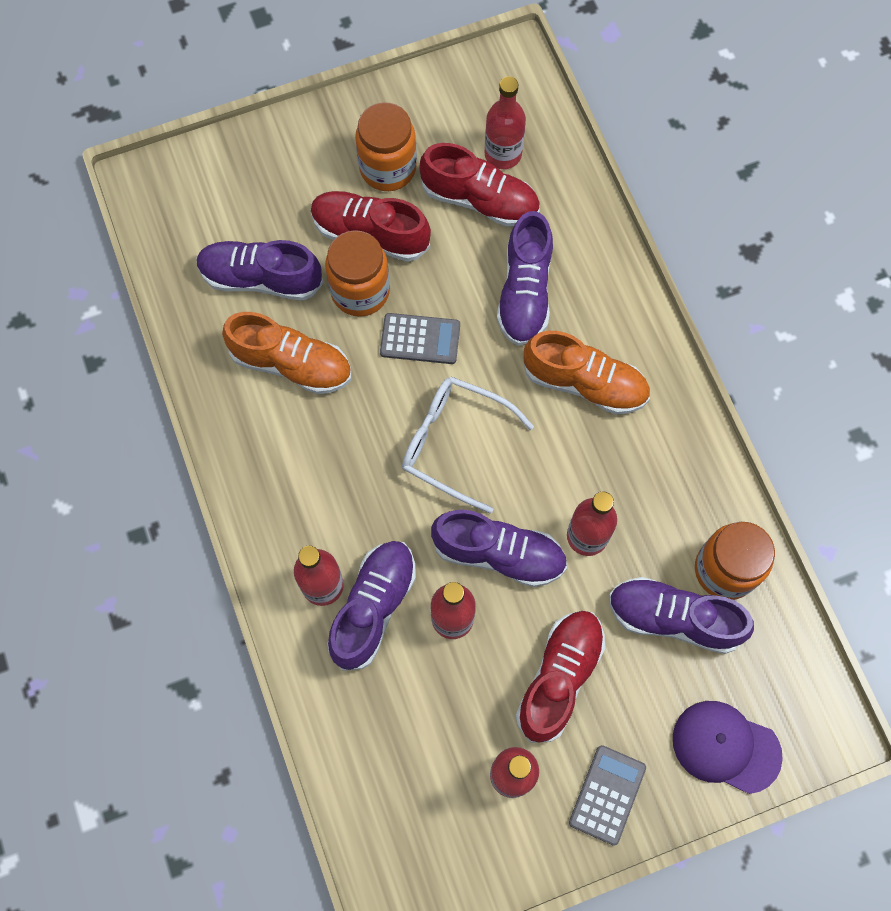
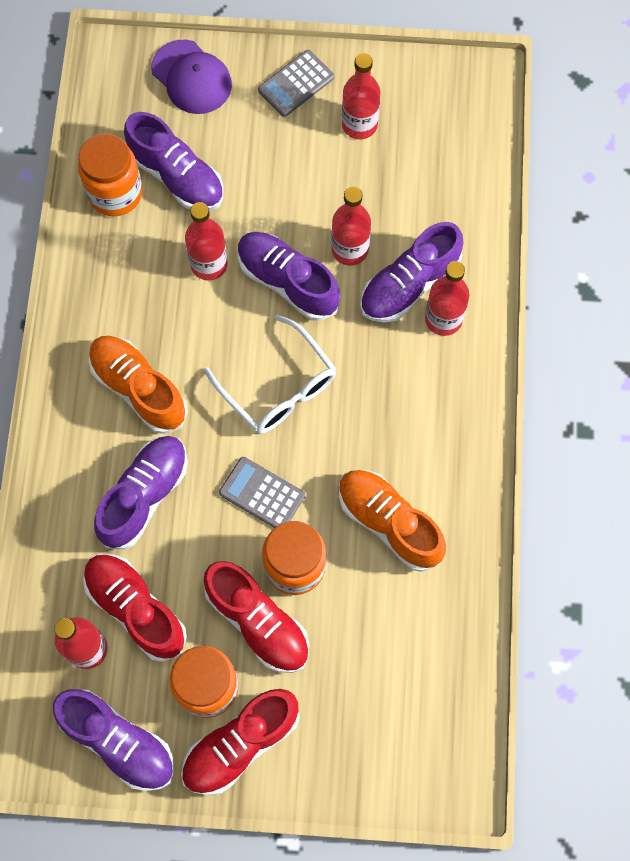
camera: 155 degrees left, 0 degrees up
purple shoe [196,240,324,301] -> purple shoe moved to [53,689,174,791]
red shoe [516,611,605,743] -> red shoe moved to [181,689,299,795]

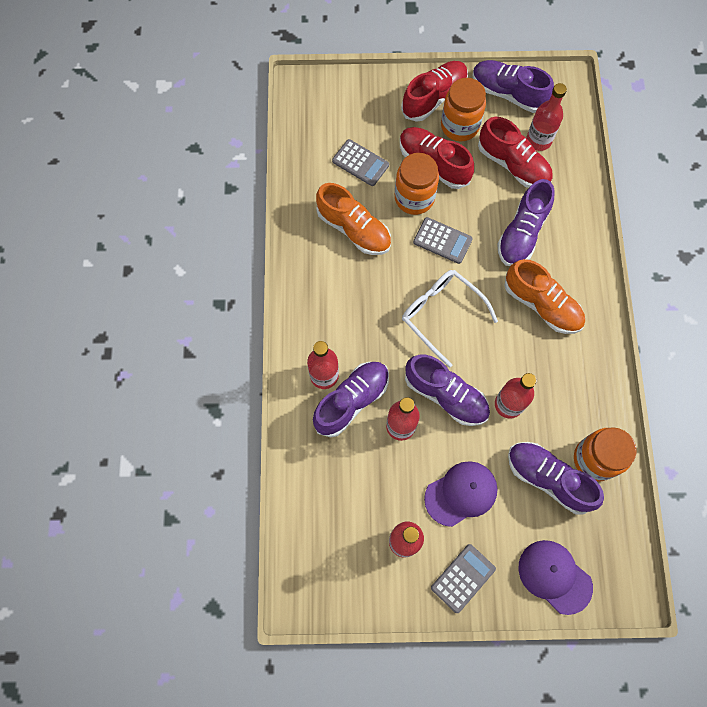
camera: 175 degrees right, 0 degrees up
none -> grey calculator [332,139,389,186]
none -> purple cap [424,461,498,527]

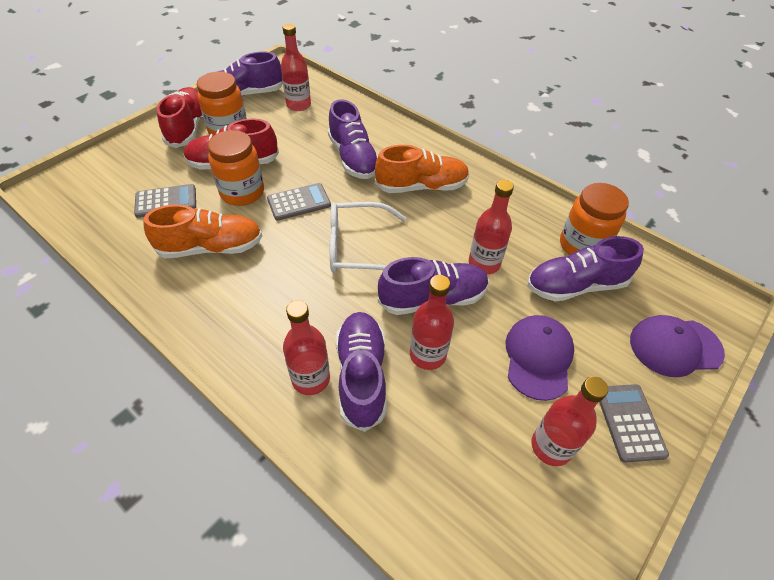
camera: 50 degrees left, 20 degrees down
red shoe [478,117,553,188] -> none

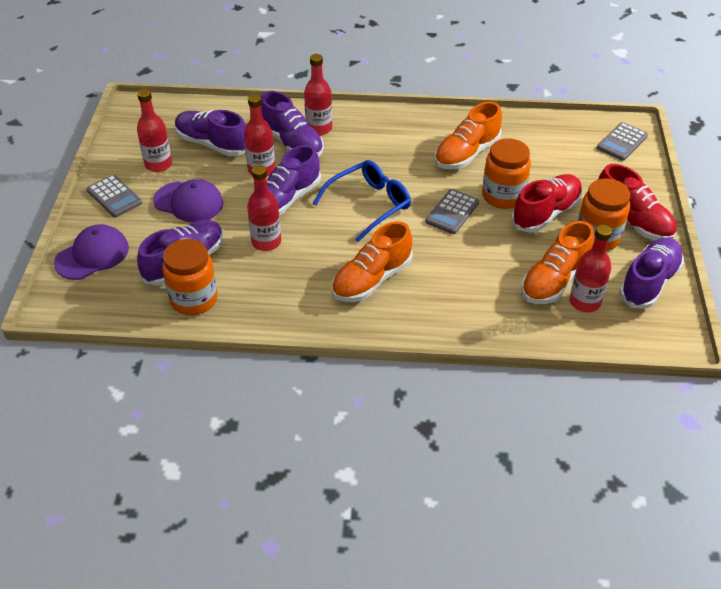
camera: 145 degrees right, 5 degrees down
grey calculator [134,184,196,218] -> grey calculator moved to [597,122,648,161]
purple shoe [328,99,378,179] -> purple shoe moved to [175,110,246,156]
white glasses [330,202,406,273] -> blue glasses [312,160,411,242]
purple cap [505,315,574,401] -> purple cap turned 45 degrees counterclockwise [153,179,223,222]
none -> orange shoe [521,221,594,304]

